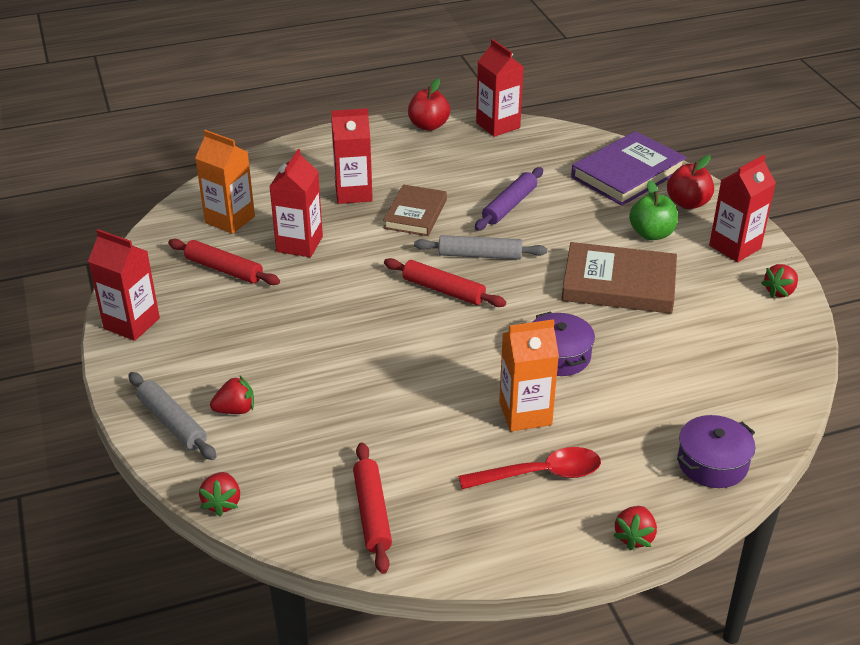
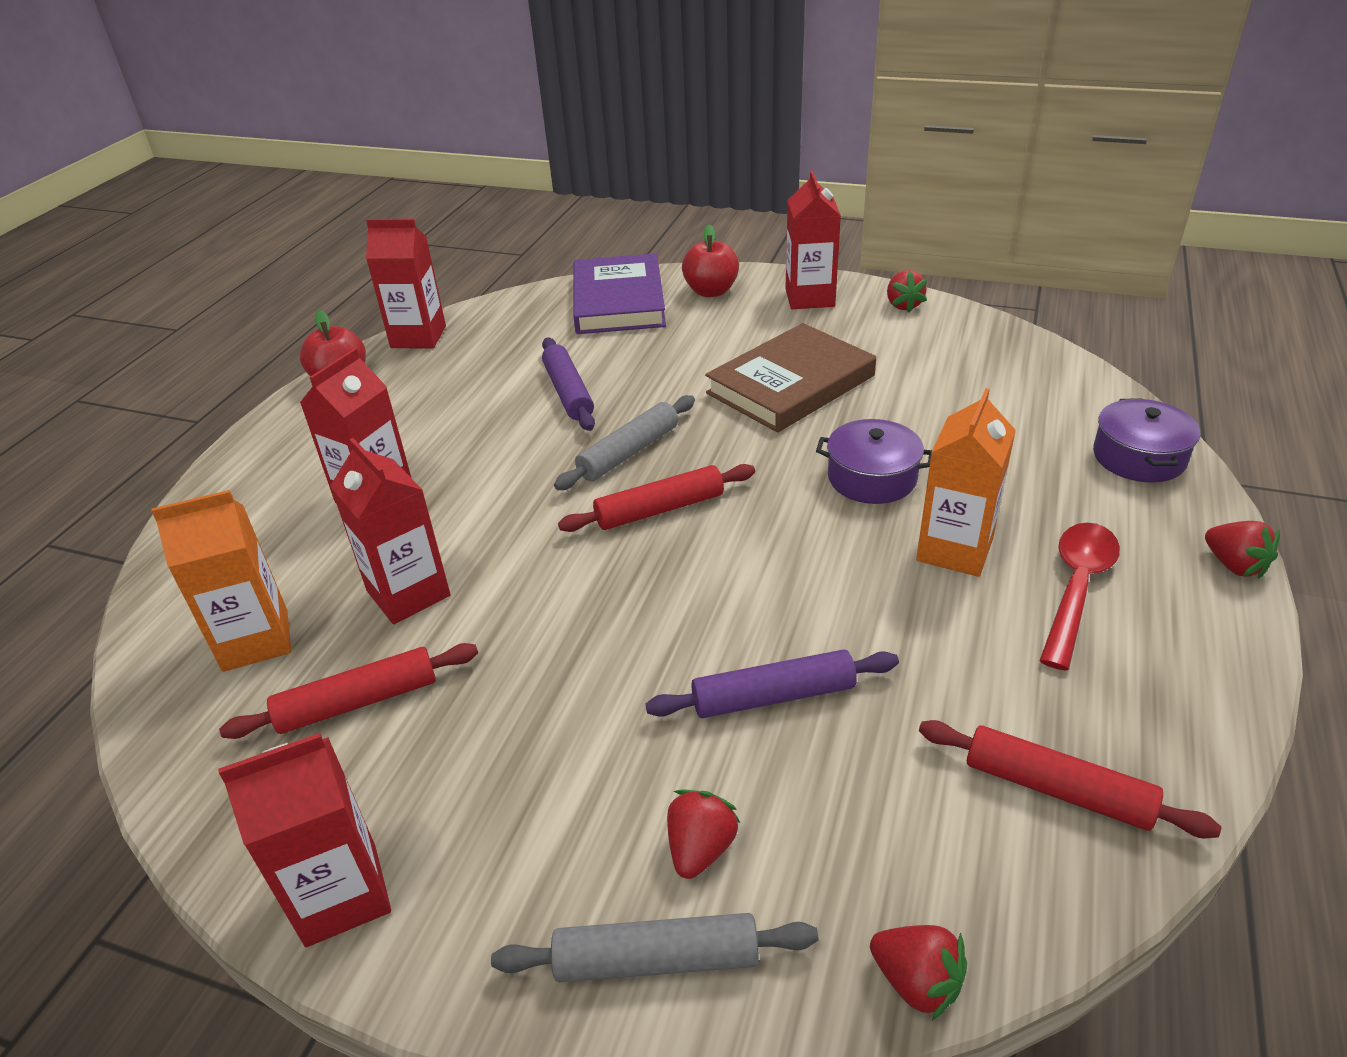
camera: 50 degrees left, 0 degrees up
brown book [383,184,447,236] -> none
green apple [629,180,678,240] -> none
none -> purple rolling pin [645,649,899,718]

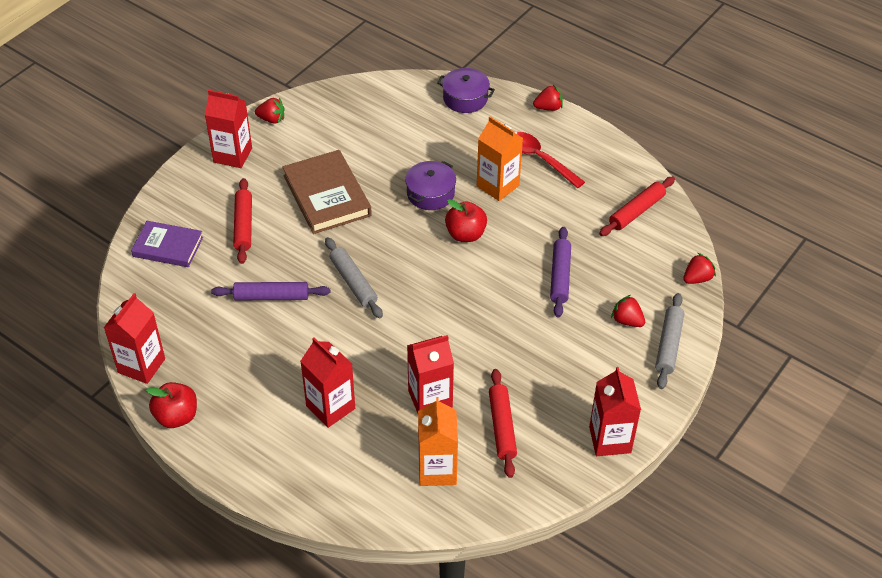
camera: 75 degrees left, 10 degrees up
red rolling pin [558,464,755,532] -> red rolling pin moved to [233,178,252,264]
purple book [573,253,666,334] -> purple book [131,221,203,267], size x0.66
red apple [682,225,739,297] -> red apple moved to [445,199,487,242]

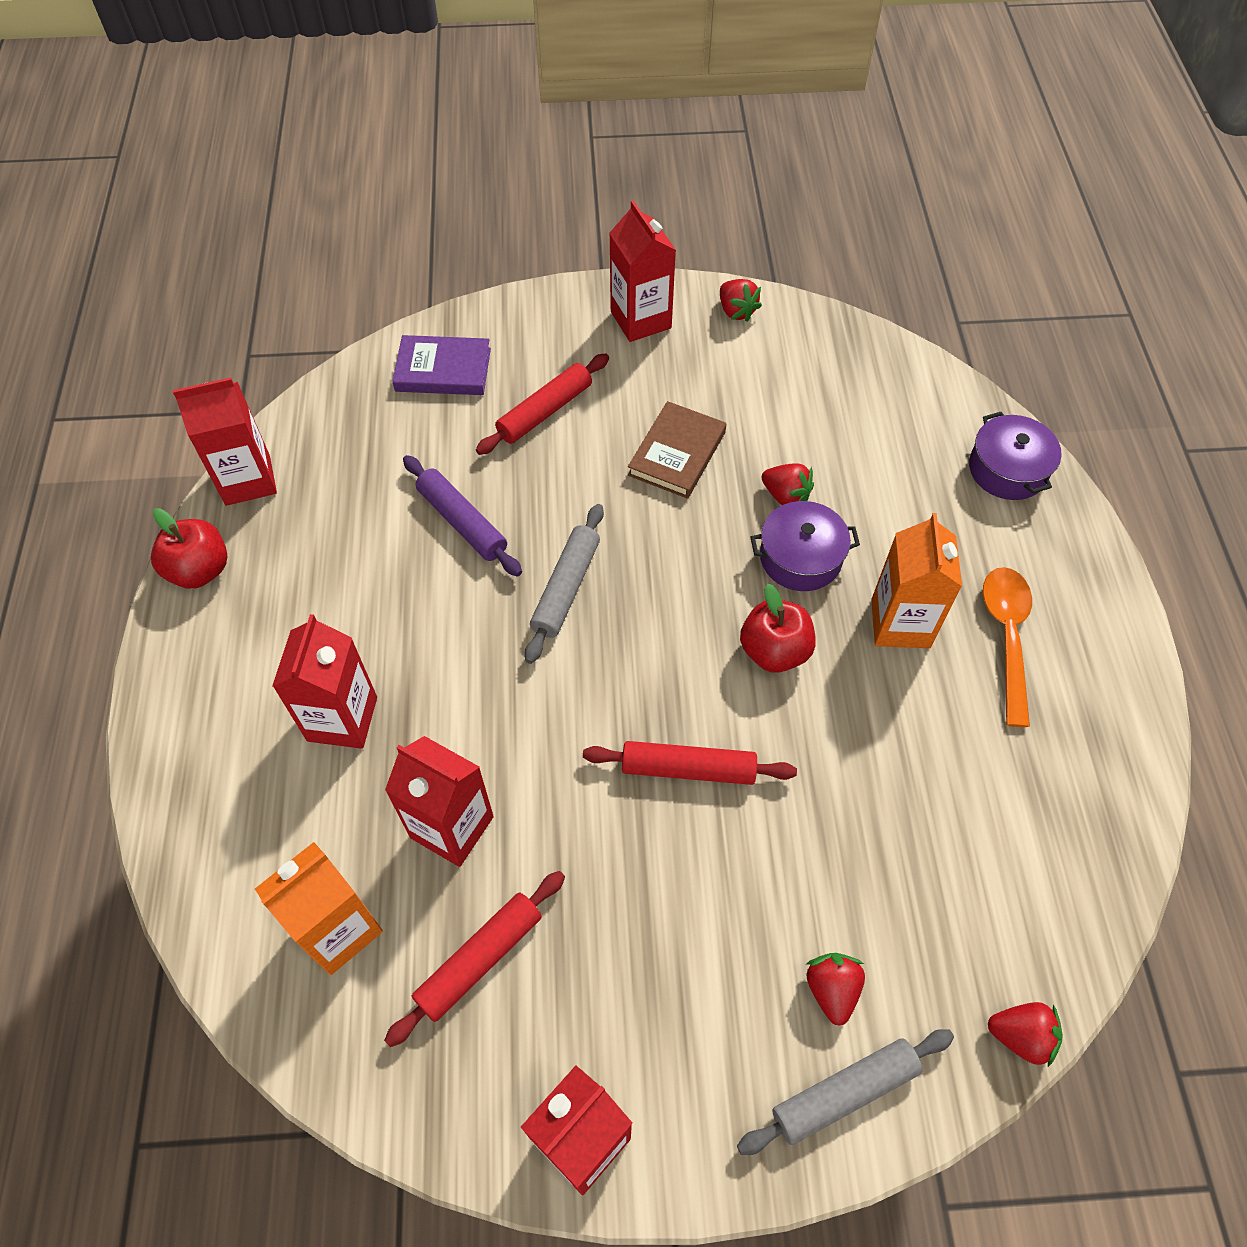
camera: 50 degrees right, 10 degrees up
purple book [131,221,203,267] -> purple book turned 60 degrees counterclockwise [392,335,491,395]
brown book [282,150,372,234] -> brown book [628,401,726,499], size x0.66
red spoon [514,132,585,188] -> orange spoon [983,567,1032,727]
red strawberry [533,85,563,111] -> red strawberry moved to [761,463,814,505]
purple rolling pin [550,227,571,317] -> none
red rolling pin [599,177,675,236] -> red rolling pin moved to [583,741,797,785]

